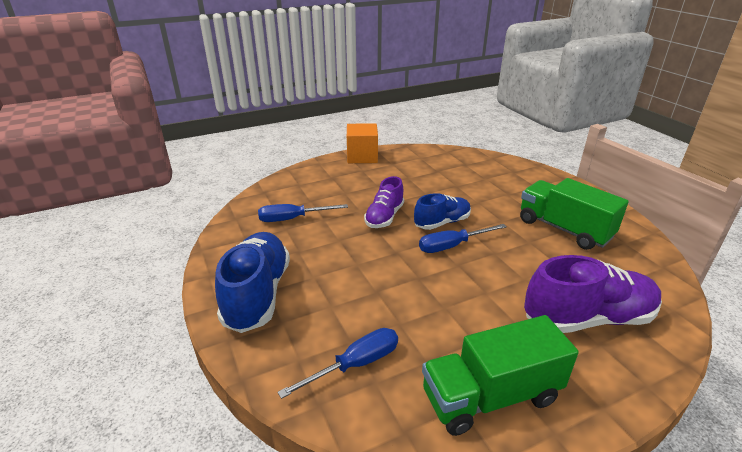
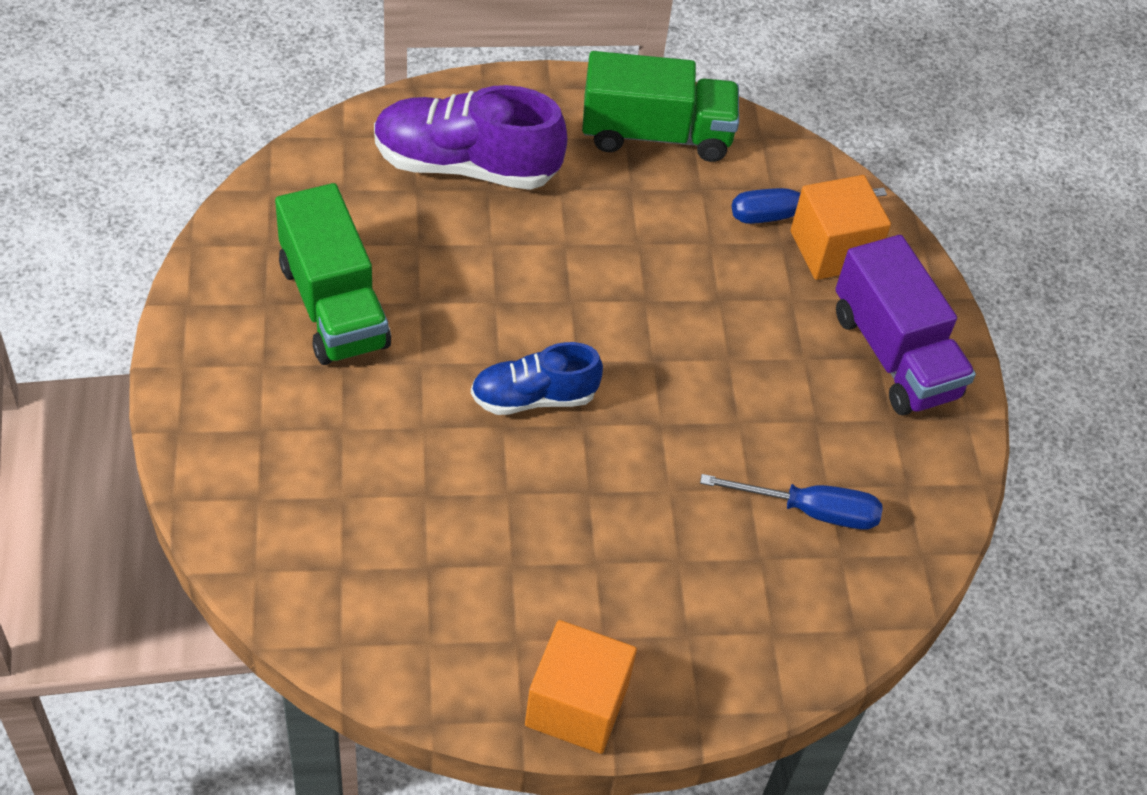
camera: 165 degrees left, 20 degrees up
blue shoe [215,232,290,333] -> purple truck [835,235,976,415]
purple shoe [364,176,404,228] -> none
blue screwdriver [419,224,507,253] -> none
none -> orange cube [791,175,891,280]

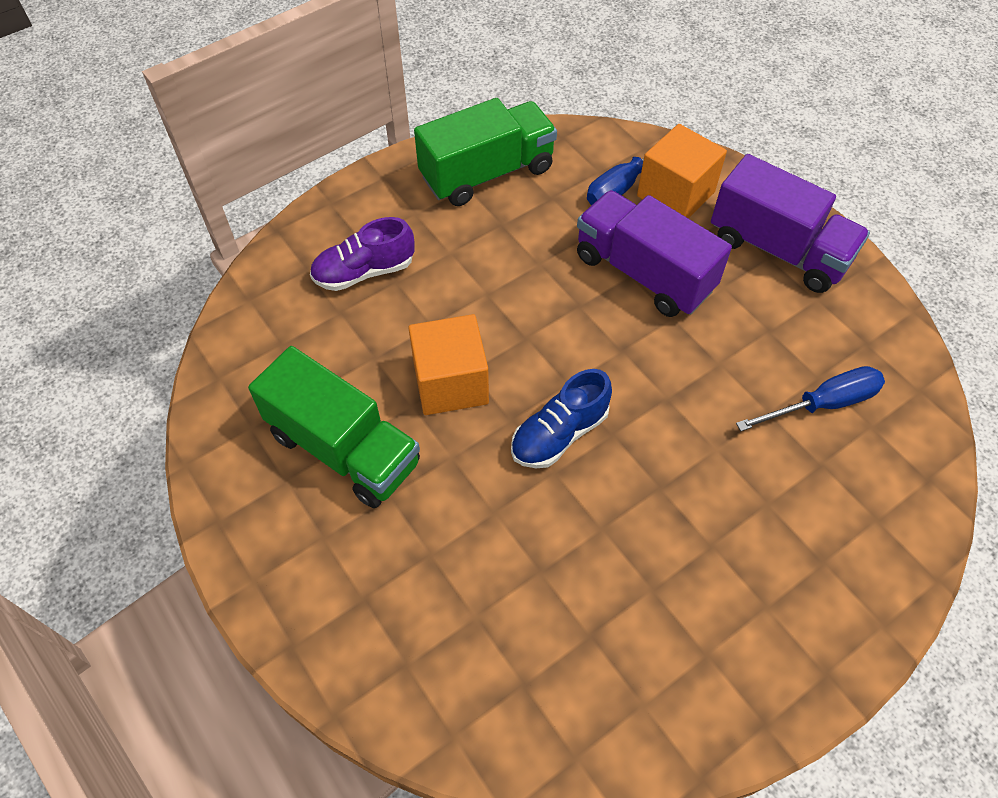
camera: 25 degrees left, 5 degrees up
purple shoe [374,85,567,190] -> purple shoe [310,217,415,291], size x0.61
orange cube [525,620,637,754] -> orange cube moved to [408,314,489,415]
none -> purple truck [577,190,732,317]

